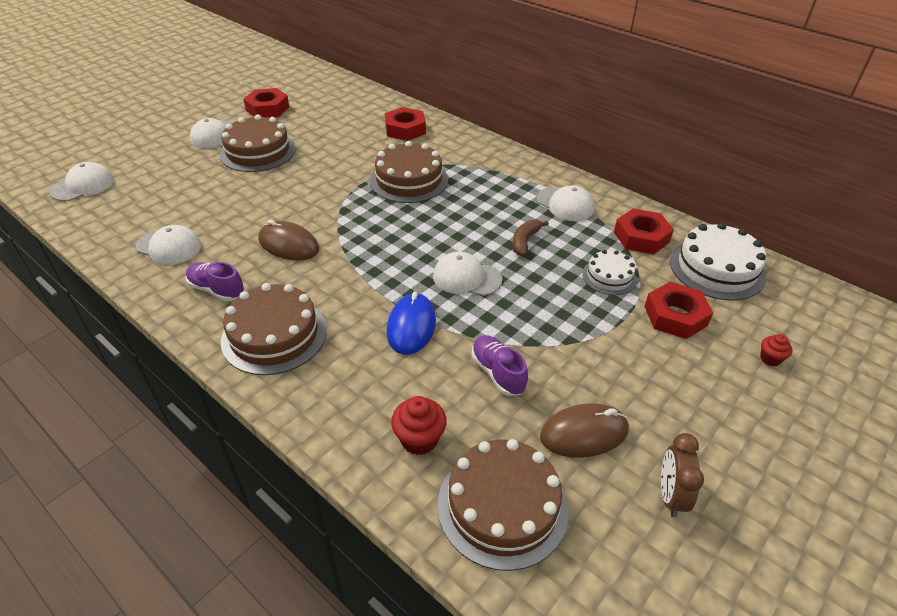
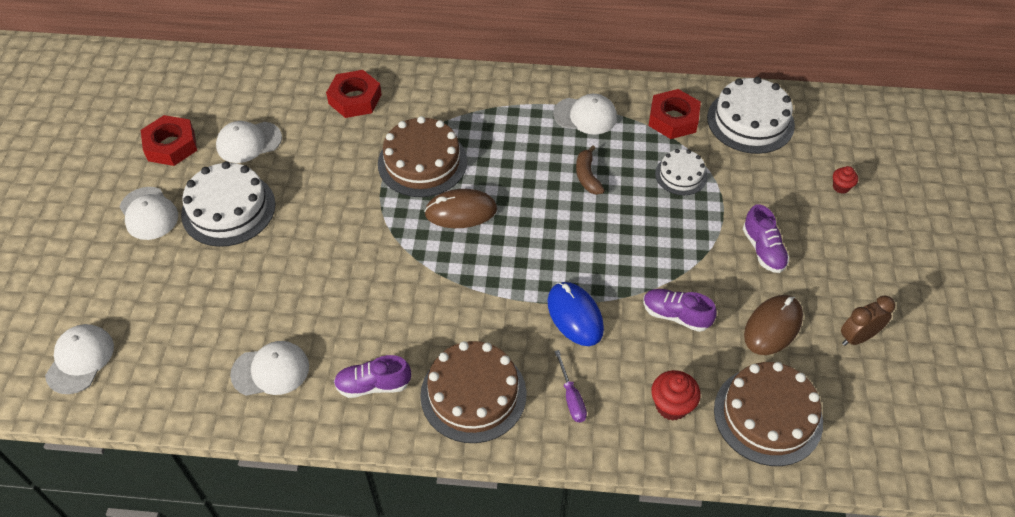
camera: 35 degrees left, 10 degrees up
brown cake [220,114,296,172] -> white cake [181,161,276,247]
brown mouse [258,220,319,260] -> brown mouse moved to [424,189,497,228]
white cap [433,252,502,296] -> white cap moved to [216,121,282,163]
red nut [644,282,713,339] -> none
brown clock [661,433,704,517] -> brown clock turned 90 degrees clockwise [841,296,895,346]
none -> purple screwdriver [554,350,587,422]
none -> purple shoe [743,204,789,273]

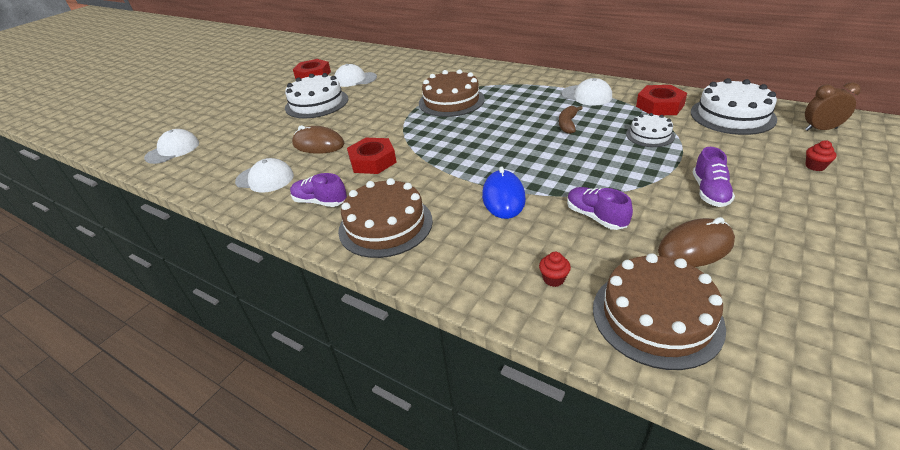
camera: 30 degrees right, 15 degrees down
white cap [120,187,178,240] -> none
red nut [326,70,382,118] -> red nut moved to [347,138,397,174]
brown mouse [424,189,497,228] -> brown mouse moved to [292,125,344,154]
purple screwdriver [554,350,587,422] -> none
red cupcake [651,370,700,421] -> red cupcake [539,252,571,287], size x0.61
brown clock [841,296,895,346] -> brown clock moved to [805,82,861,131]

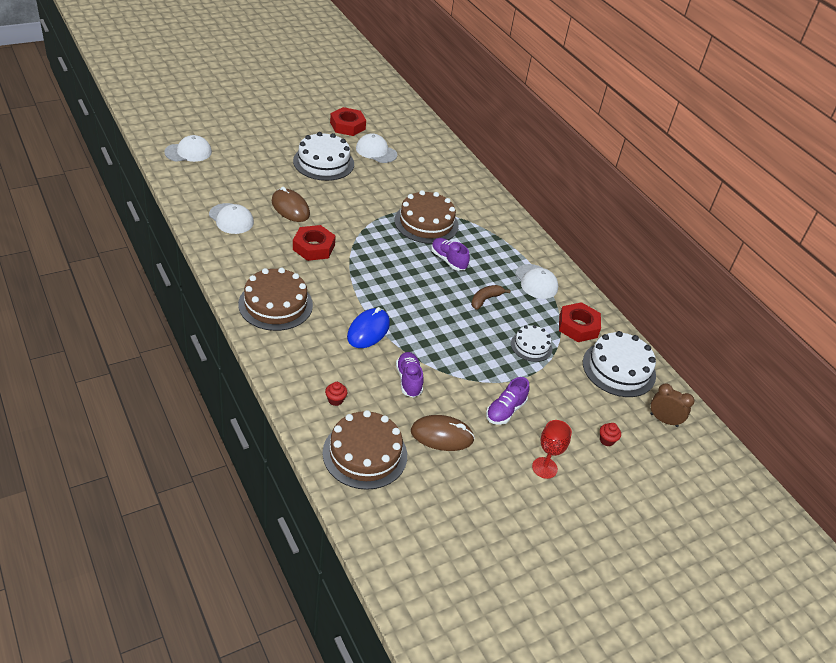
camera: 20 degrees right, 5 degrees up
purple shoe [290,173,347,207] -> purple shoe moved to [431,238,470,271]
none -> red goblet [532,420,572,479]

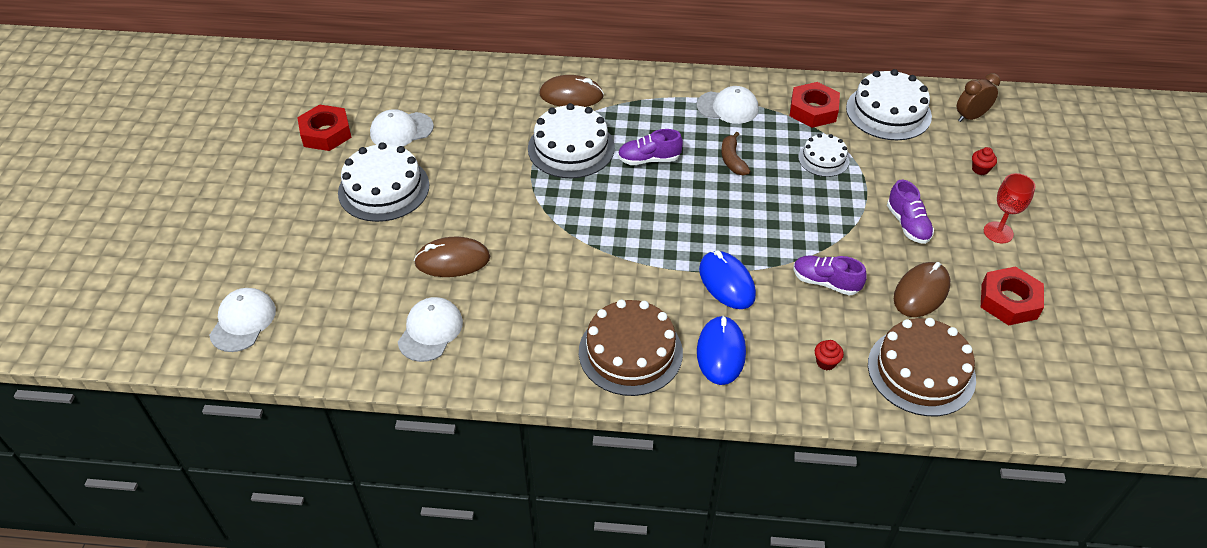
camera: 50 degrees left, 5 degrees up
white cap [209,203,254,234] -> white cap turned 60 degrees counterclockwise [398,297,463,362]
red nut [293,225,336,261] -> red nut moved to [981,266,1044,325]
brown cake [394,190,459,244] -> white cake [528,103,615,178]
none -> brown mouse [539,75,604,107]
none -> blue mouse [697,315,746,385]

